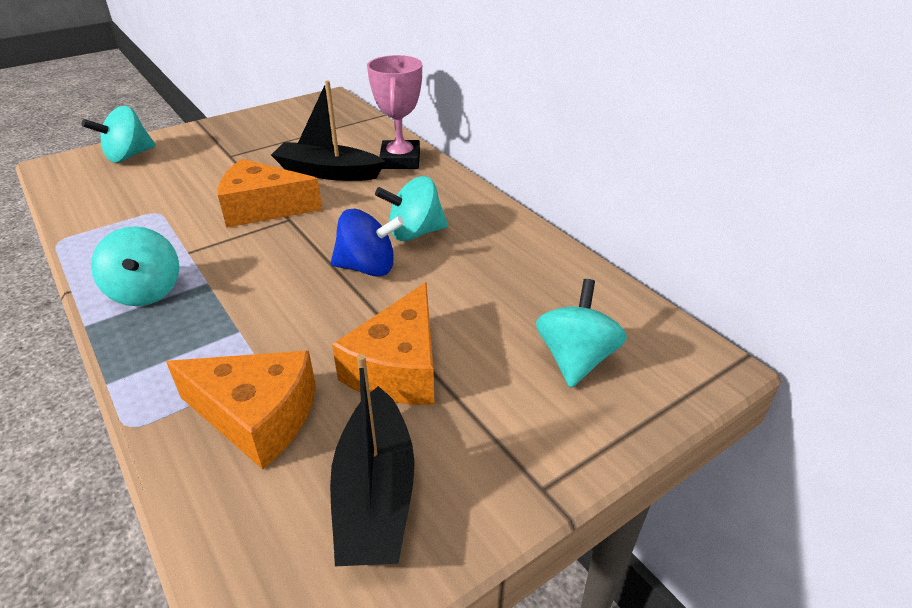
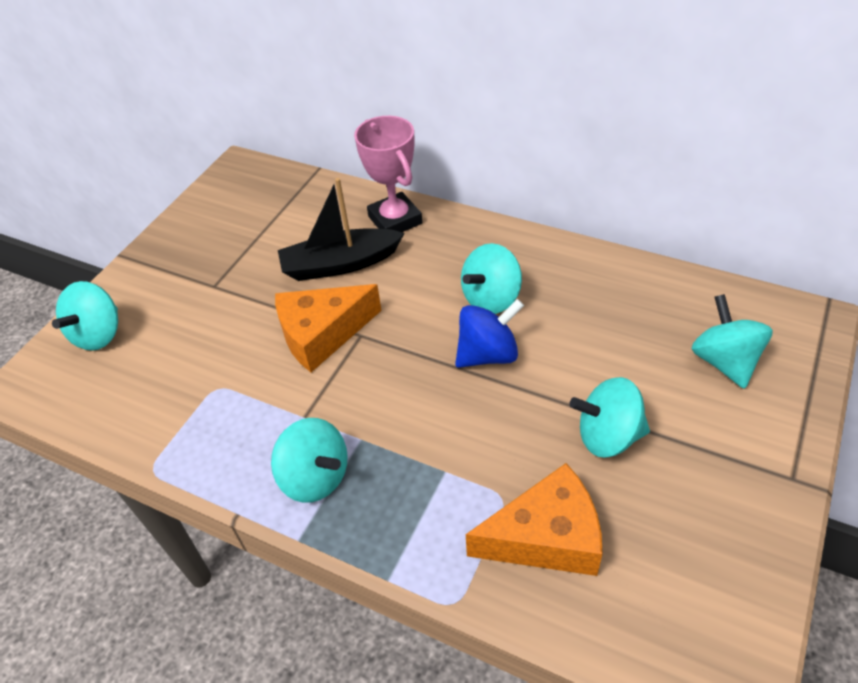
camera: 25 degrees left, 10 degrees up
black boat [330,354,415,566] -> none
orange cheese [332,282,435,405] -> turquoise spinning top [569,377,650,457]

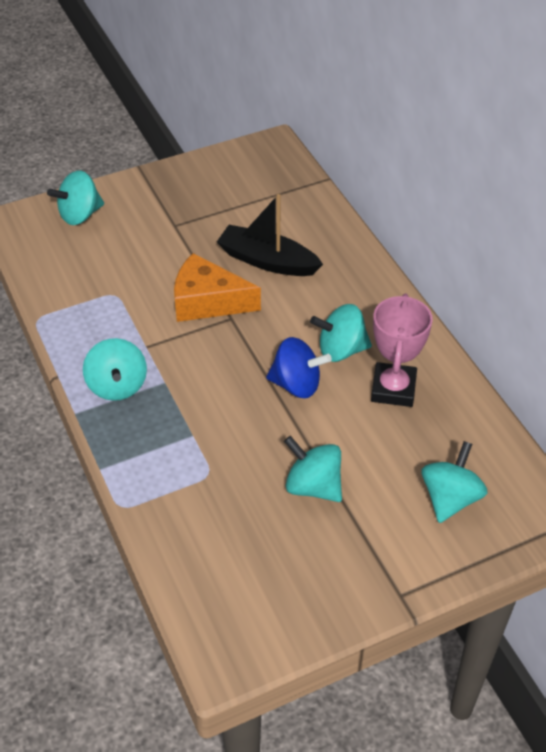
camera: 35 degrees right, 0 degrees up
pink trophy [354,116,422,232] -> pink trophy moved to [371,294,433,407]
orange cheese [466,463,603,576] -> none

